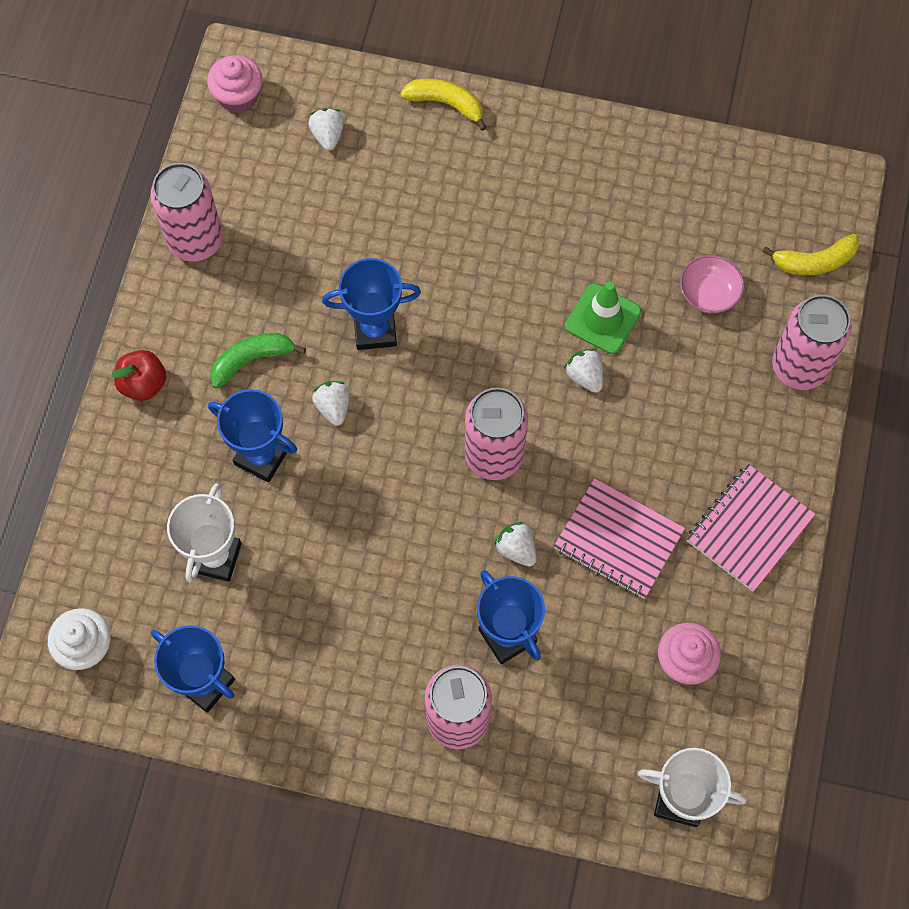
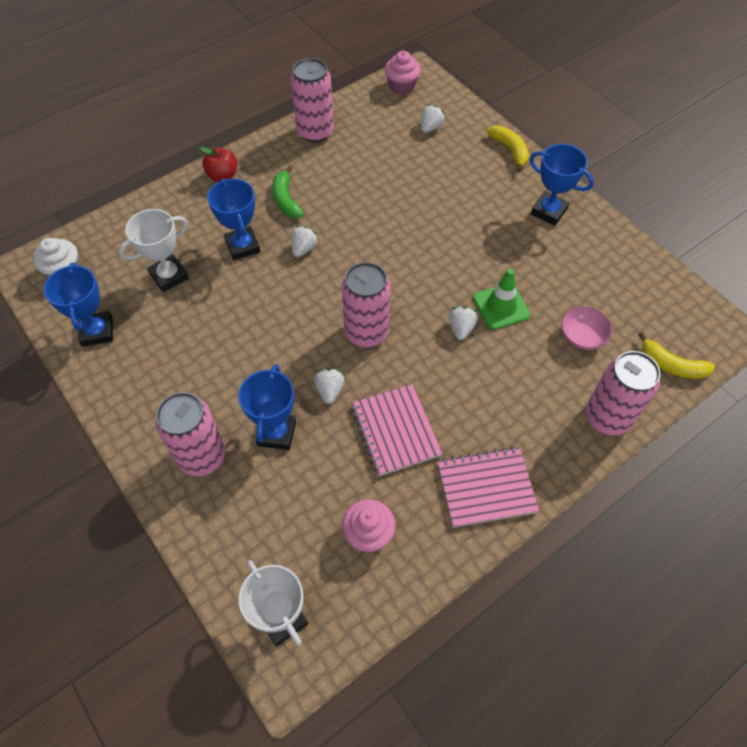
camera: 40 degrees right, 10 degrees down
green banana [210,333,306,389] -> green banana turned 120 degrees counterclockwise [272,166,304,218]
blue trophy [322,258,421,350] -> blue trophy moved to [529,144,594,226]

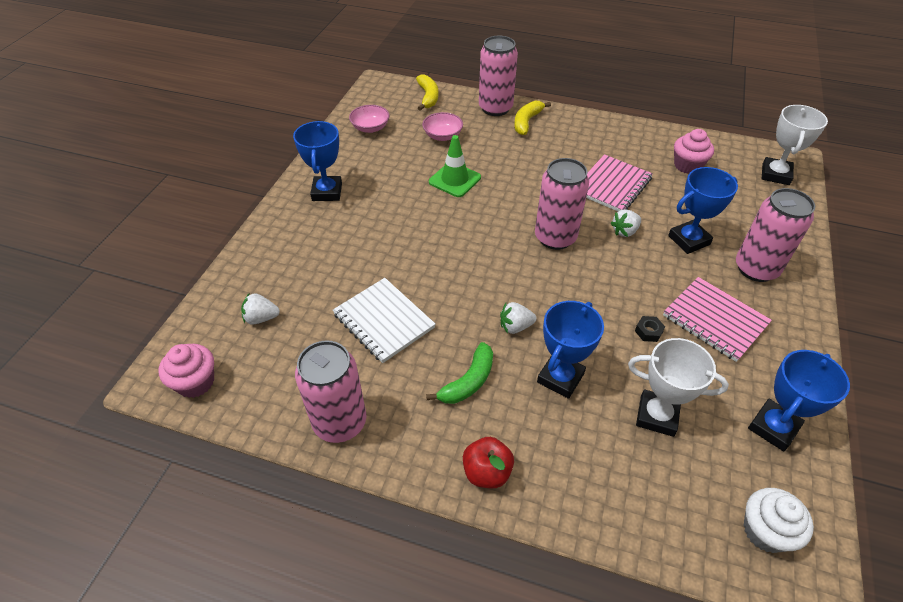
camera: 125 degrees left, 10 degrees down
pink notebook [437,446,539,527] -> pink notebook moved to [663,277,772,362]
white strawberry [449,306,478,340] -> none
yellow banana [487,125,529,172] -> yellow banana moved to [514,101,551,135]
none -> white notebook [333,278,435,363]
none -> pink bowl [349,105,389,133]
none -> black nut [635,316,665,342]

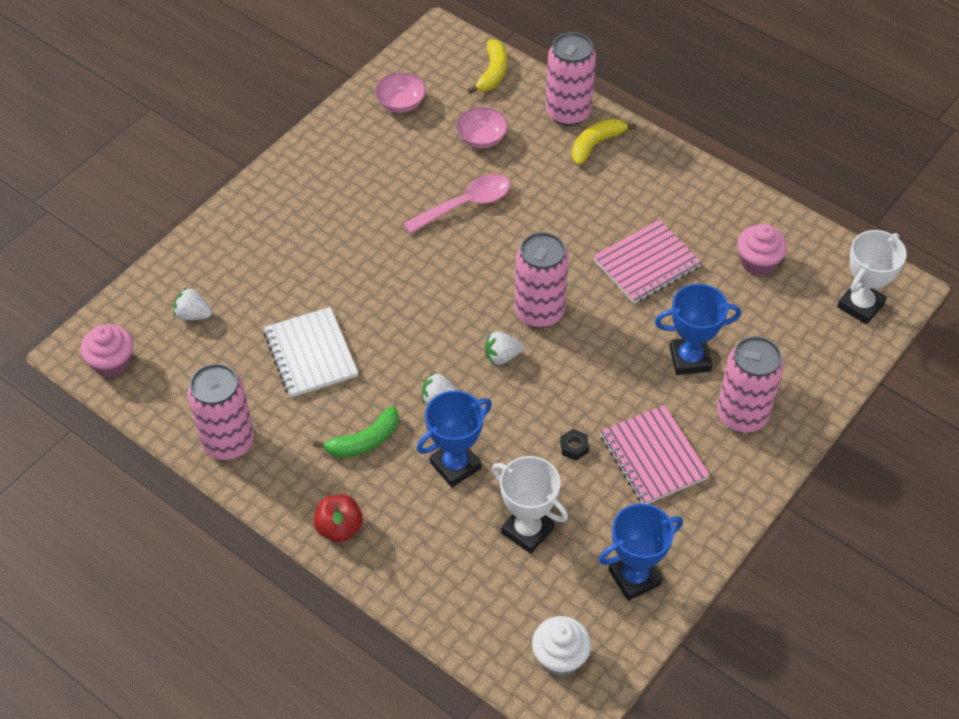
camera: 20 degrees right, 5 degrees up
blue trophy [293,121,342,201] -> none
green traffic cone [429,135,481,197] -> pink spoon [403,174,510,234]
white strawberry [611,209,641,237] -> white strawberry moved to [485,332,523,365]

